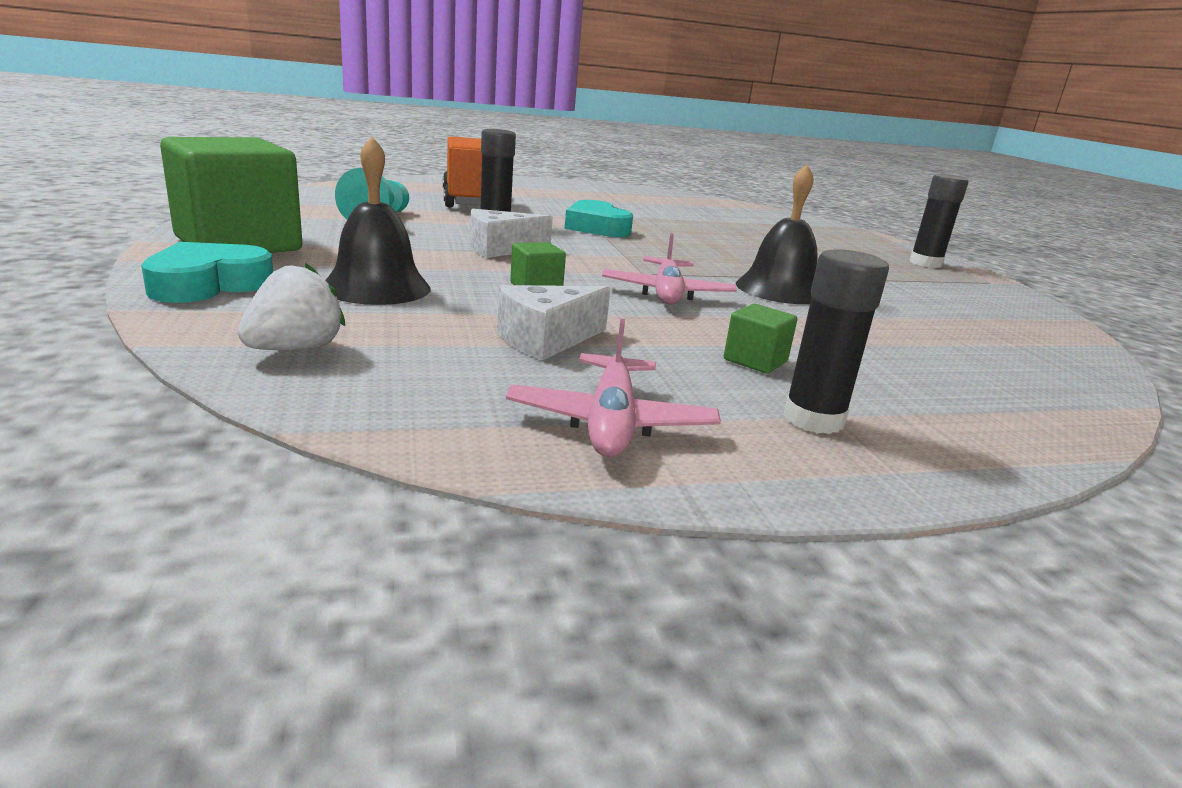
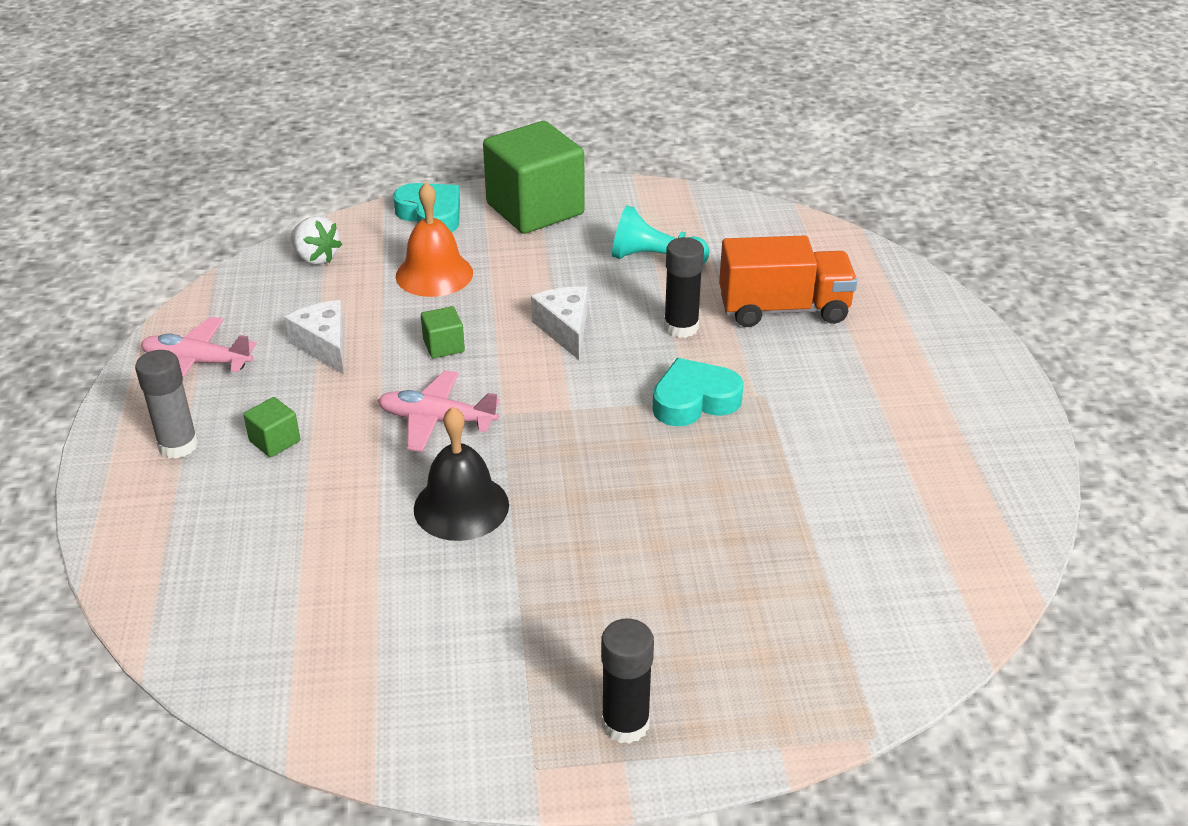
camera: 100 degrees right, 15 degrees up
black bell [325,136,431,305] -> orange bell [396,182,473,297]
black glue stick [783,249,889,434] -> grey glue stick [135,350,198,459]

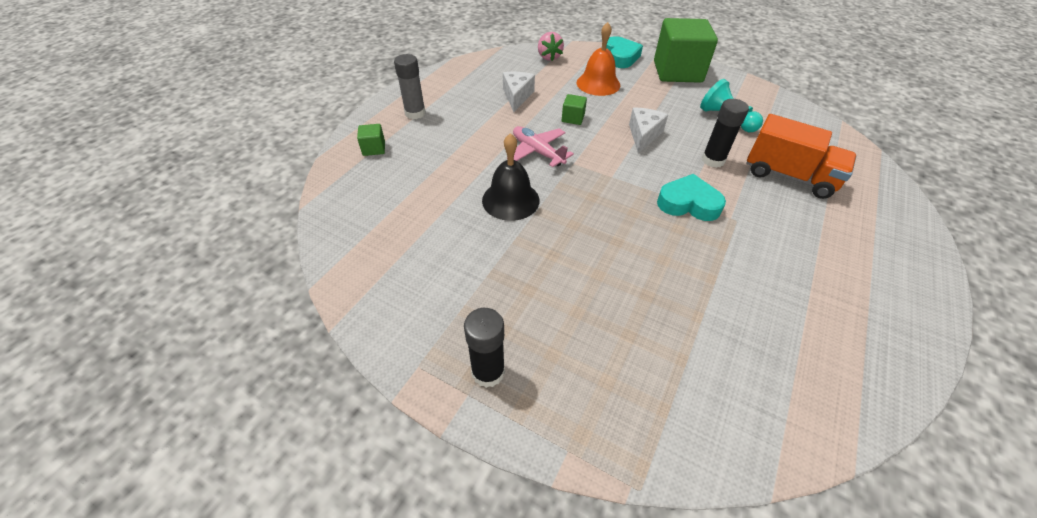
camera: 35 degrees right, 10 degrees up
pink plane [141,317,257,378] -> none
green cube [243,397,300,457] -> green cube moved to [357,124,385,156]
white strawberry [291,216,342,265] -> pink strawberry [538,32,564,61]

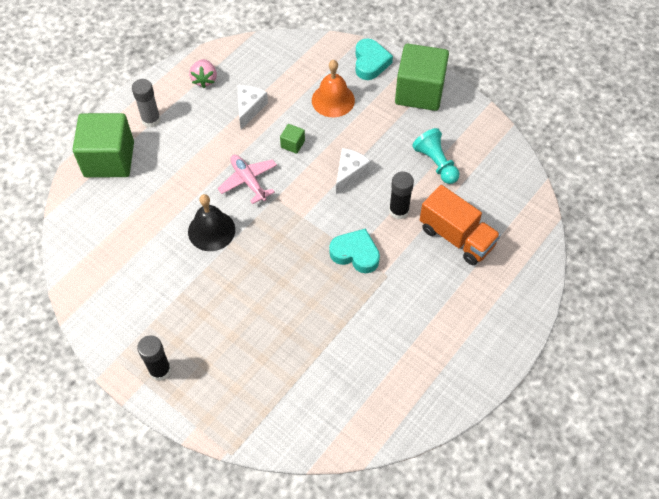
camera: 10 degrees right, 10 degrees up
green cube [357,124,385,156] -> green cube [73,113,134,177], size x2.44
pink strawberry [538,32,564,61] -> pink strawberry moved to [189,59,217,88]

